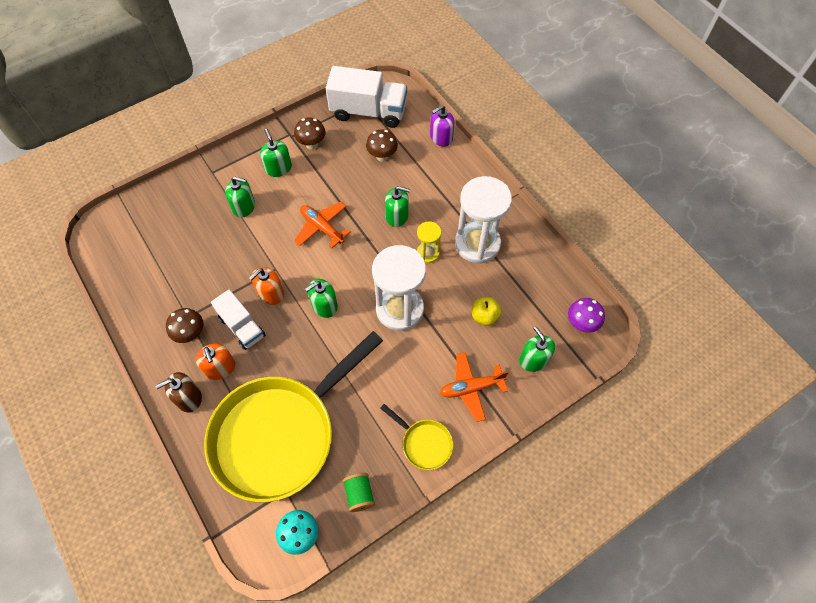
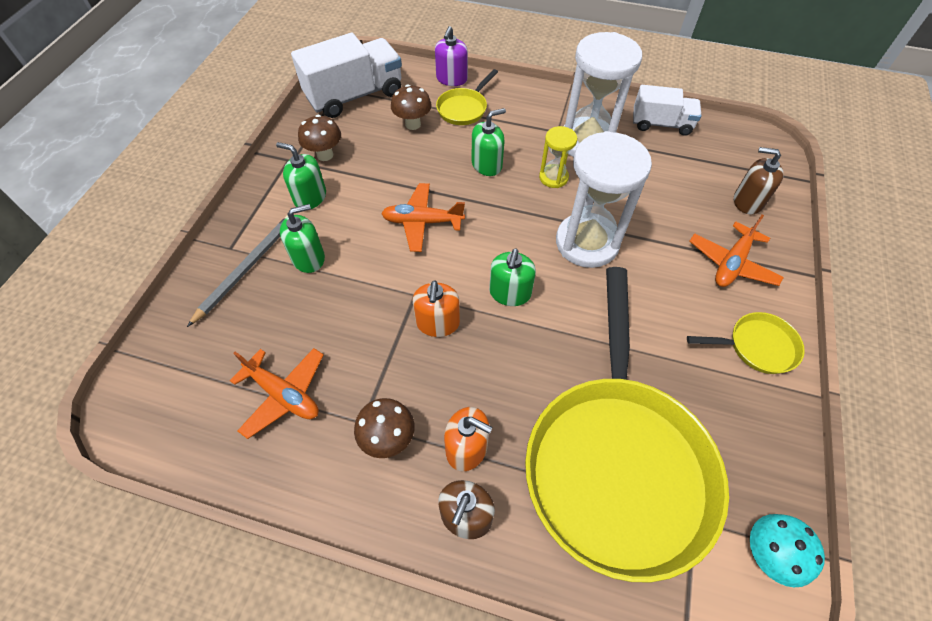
camera: 40 degrees left, 5 degrees down
white truck [211,289,265,350] -> white truck moved to [633,85,701,136]
green spool [343,473,375,512] -> none
yellow apple [472,297,501,326] -> none
green soap dispenser [520,326,555,372] -> brown soap dispenser [734,147,783,214]
purple mushroom [568,298,605,333] -> none
none -> grey pencil [187,215,288,327]
none -> orange plane [230,348,324,439]
none -> yellow pan [436,69,498,125]

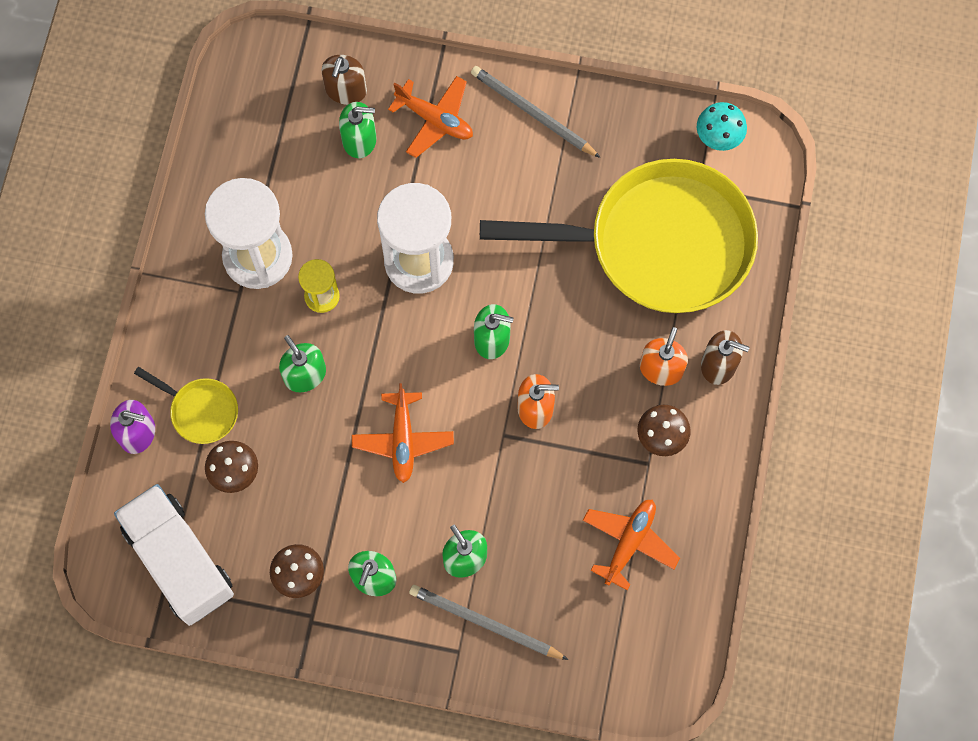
camera: 95 degrees left, 15 degrees up
white truck [633,85,701,136] -> none
yellow pan [687,312,805,374] -> grey pencil [471,66,601,158]
none -> green soap dispenser [339,102,377,158]

